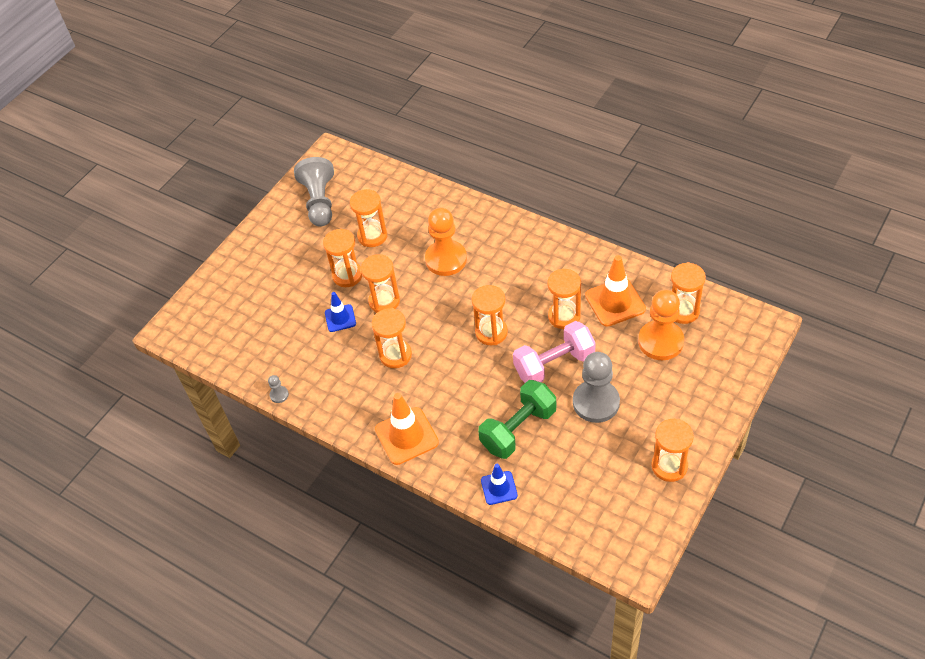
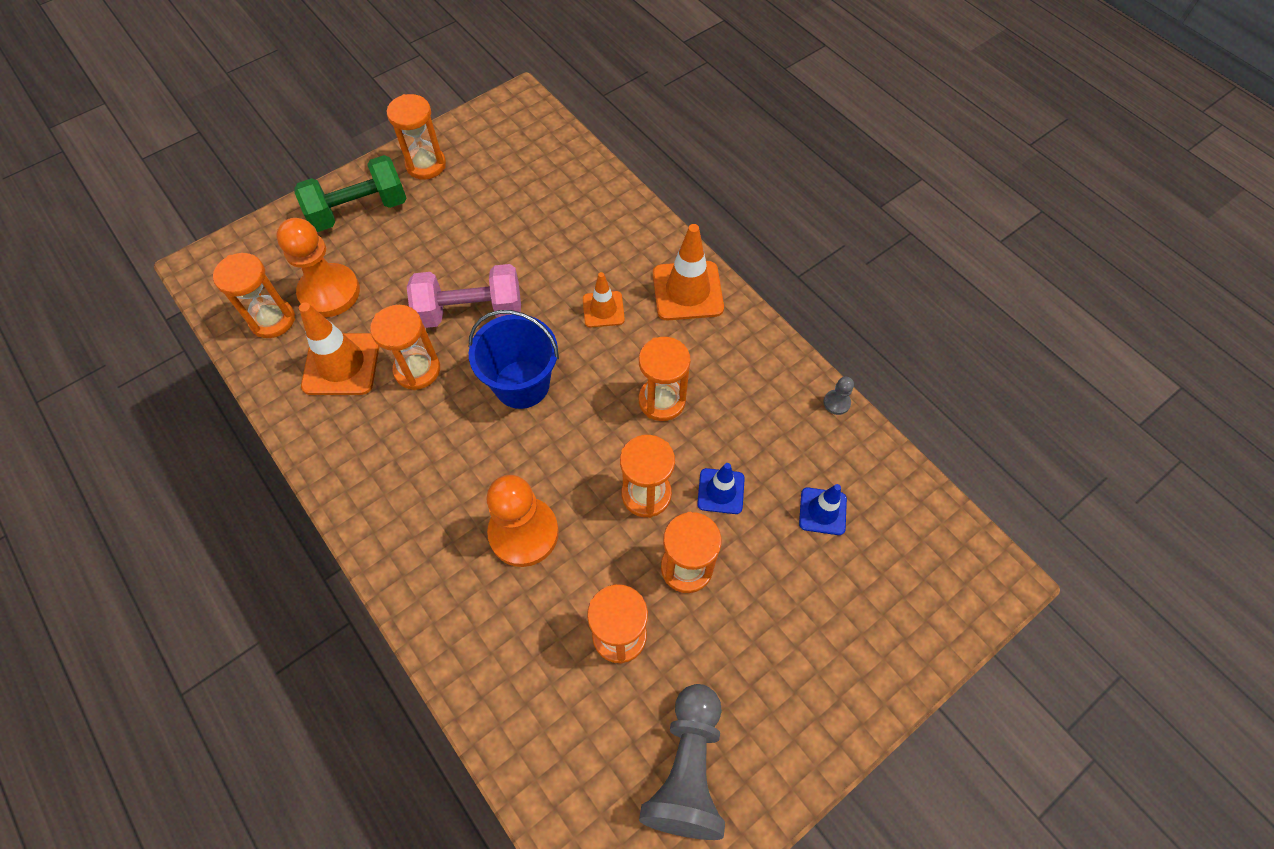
camera: 165 degrees left, 10 degrees up
orange hourglass [472,285,508,345] -> blue bucket [469,310,559,409]
green dumbbell [478,380,556,459] -> green dumbbell moved to [294,155,407,232]
blue traffic cone [481,464,518,505] -> blue traffic cone moved to [799,484,847,535]
grey pawn [573,352,620,423] -> none
none -> orange traffic cone [583,272,625,327]

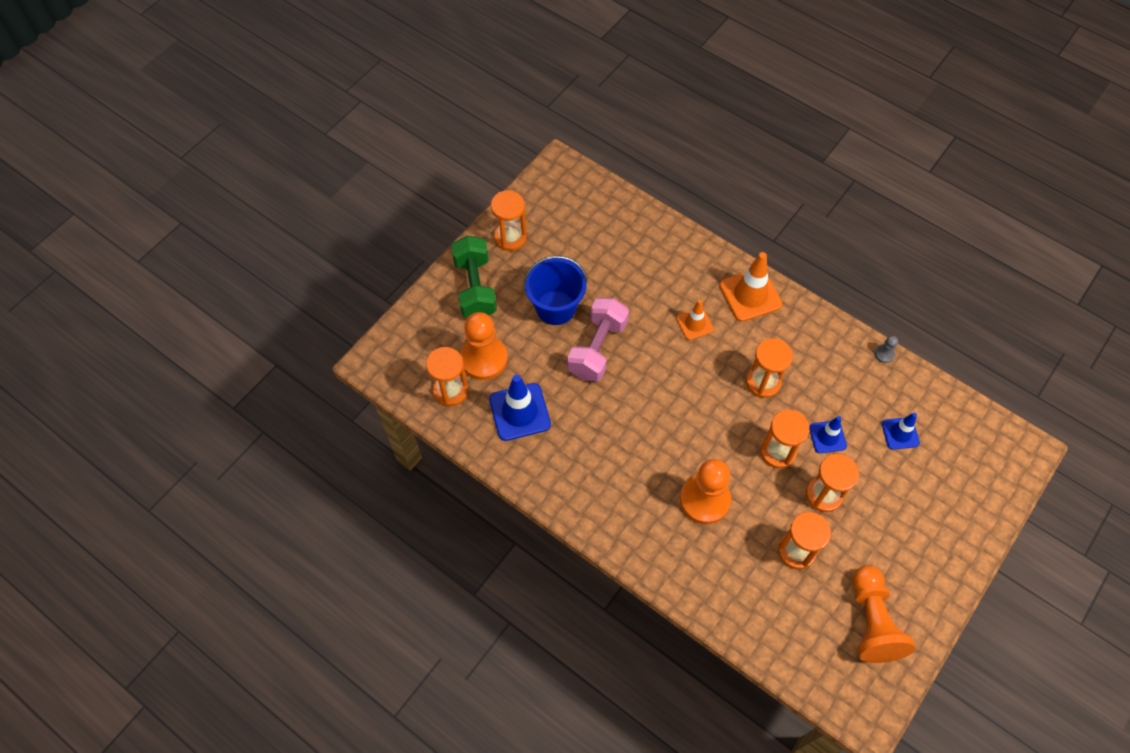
camera: 15 degrees left, 0 degrees up
green dumbbell [294,155,407,232] -> green dumbbell turned 60 degrees counterclockwise [451,236,497,317]
orange traffic cone [299,302,379,395] -> blue traffic cone [489,375,551,441]
orange hourglass [370,305,440,390] -> none
pink dumbbell [407,264,521,328] -> pink dumbbell turned 45 degrees counterclockwise [567,298,629,381]
blue bucket [469,310,559,409] -> blue bucket moved to [523,256,588,325]
grey pawn [639,684,725,840] -> orange pawn [853,566,915,663]

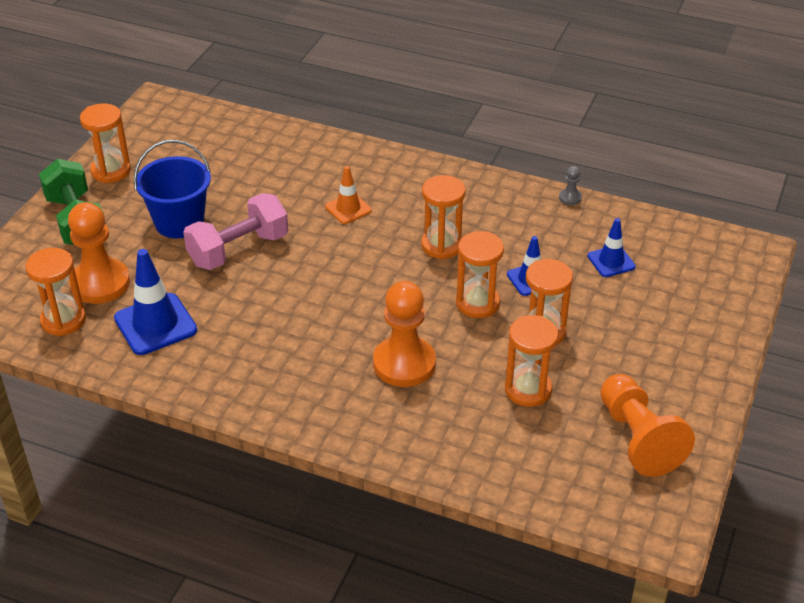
camera: 15 degrees left, 20 degrees down
pink dumbbell [567,298,629,381] -> pink dumbbell turned 45 degrees clockwise [183,193,288,270]
orange traffic cone [719,252,782,322] -> none

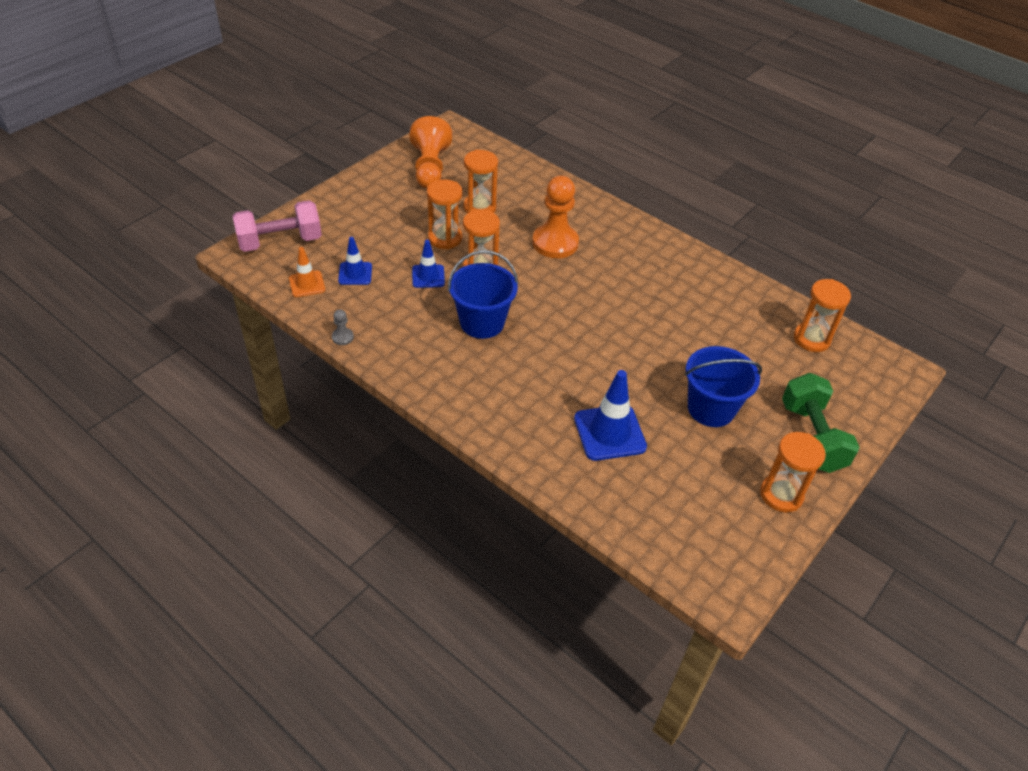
camera: 165 degrees left, 5 degrees up
orange pawn [68,202,130,304] -> none
blue traffic cone [114,249,197,355] -> blue traffic cone moved to [574,370,647,461]
pink dumbbell [183,193,288,270] -> pink dumbbell moved to [233,200,322,252]
orange traffic cone [325,166,372,224] -> orange traffic cone moved to [289,247,325,297]
orange hourglass [421,175,466,259] -> blue bucket [448,250,518,339]

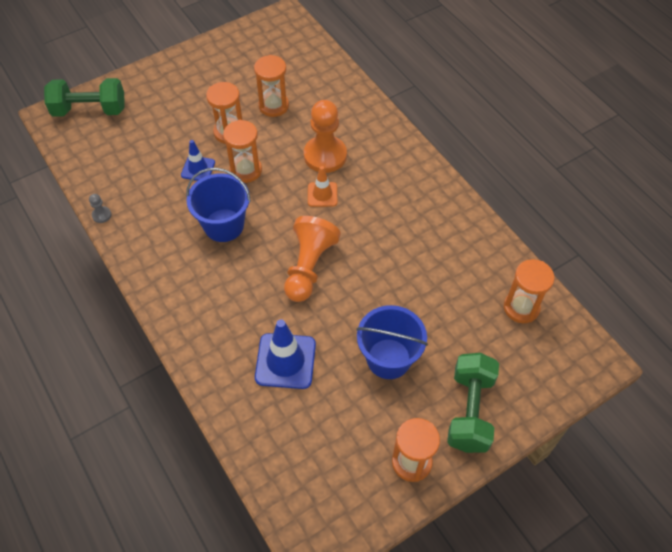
camera: 20 degrees right, 10 degrees up
pink dumbbell [233,200,322,252] -> green dumbbell [44,78,125,117]
orange traffic cone [289,247,325,297] -> orange traffic cone moved to [308,166,337,207]
blue traffic cone [338,237,372,285] -> none
orange pawn [409,116,452,189] -> orange pawn moved to [284,216,341,302]

